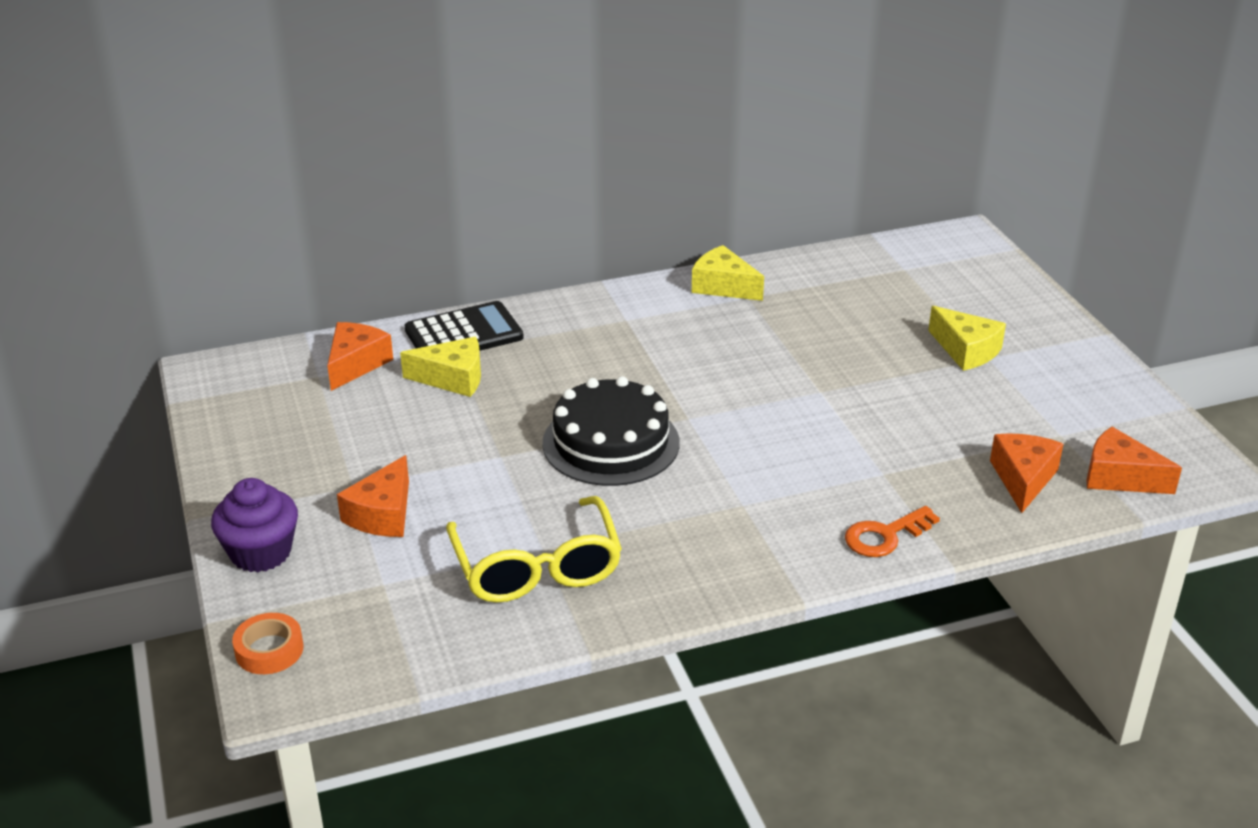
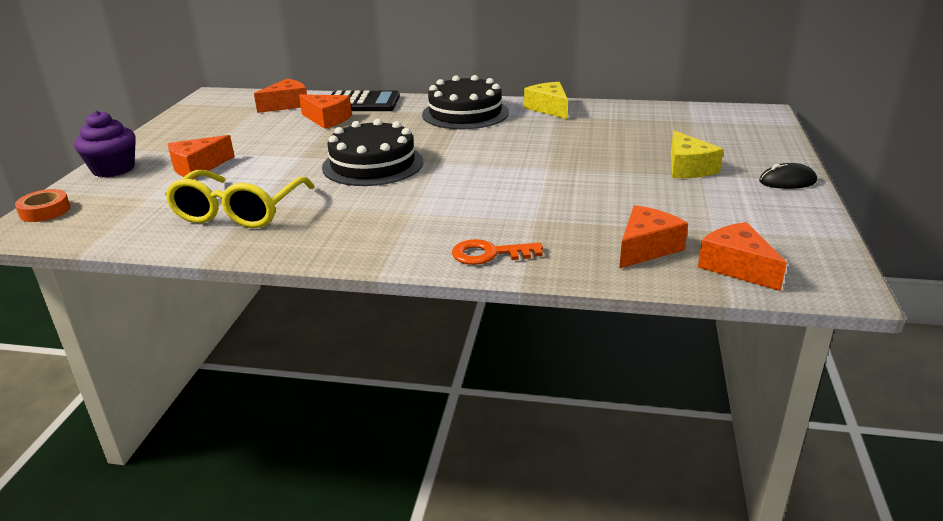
camera: 30 degrees right, 5 degrees down
yellow cheese [400,337,481,397] -> orange cheese [299,94,352,129]
none -> black cake [422,75,509,129]
none -> black mouse [759,163,817,189]

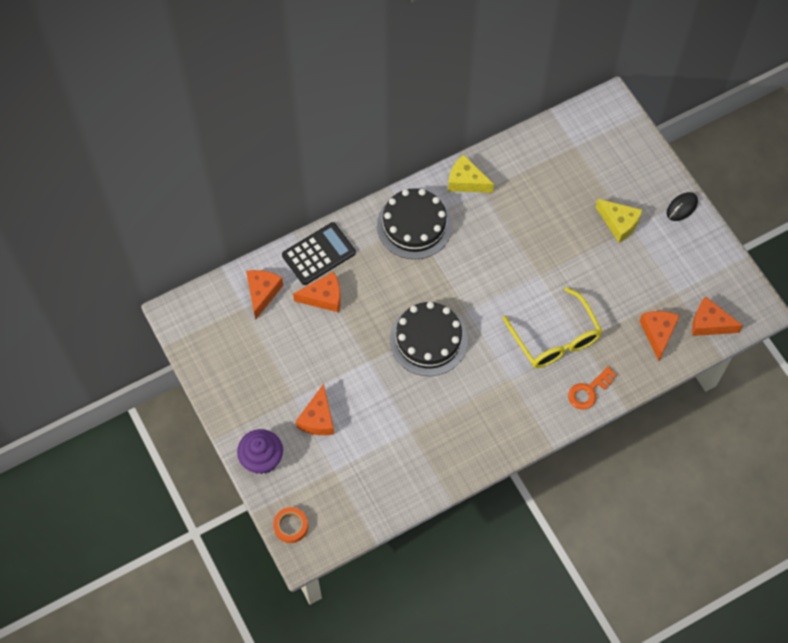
camera: 40 degrees left, 35 degrees up
yellow glasses [165,170,315,228] -> yellow glasses moved to [502,287,603,368]

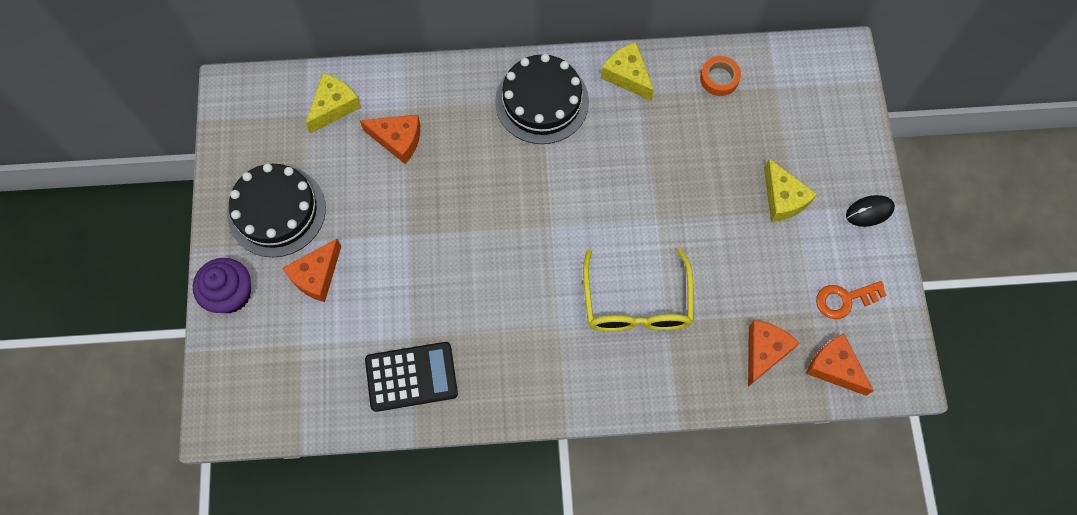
camera: 25 degrees right, 5 degrees up
orange cheese [246,270,283,320] -> yellow cheese [305,73,361,134]
orange tape [273,507,308,543] -> orange tape moved to [700,56,741,96]
black calculator [282,222,356,285] -> black calculator moved to [365,342,458,412]
black cake [390,302,468,376] -> black cake moved to [228,163,326,257]
orange key [568,367,616,410] -> orange key moved to [816,281,887,319]

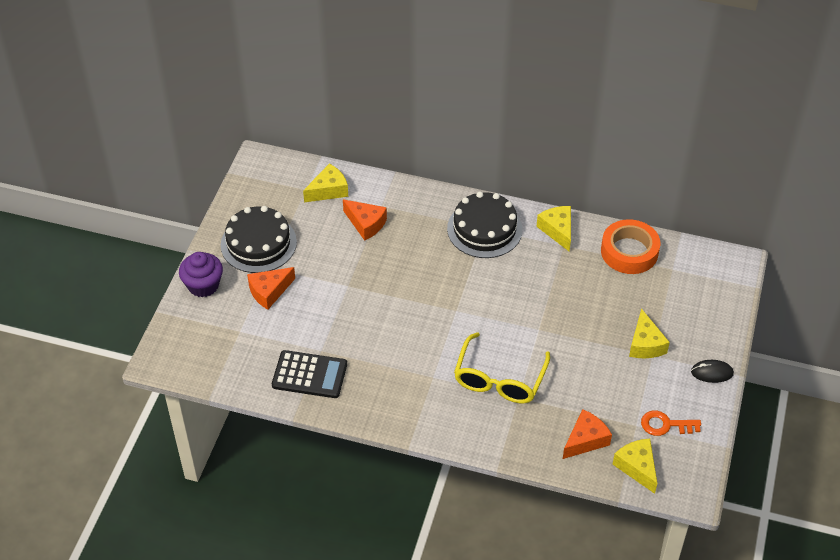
camera: 20 degrees right, 20 degrees down
orange tape [700,56,741,96] -> orange tape [601,219,661,274], size x1.81
orange cheese [806,333,874,396] -> yellow cheese [613,439,657,494]

